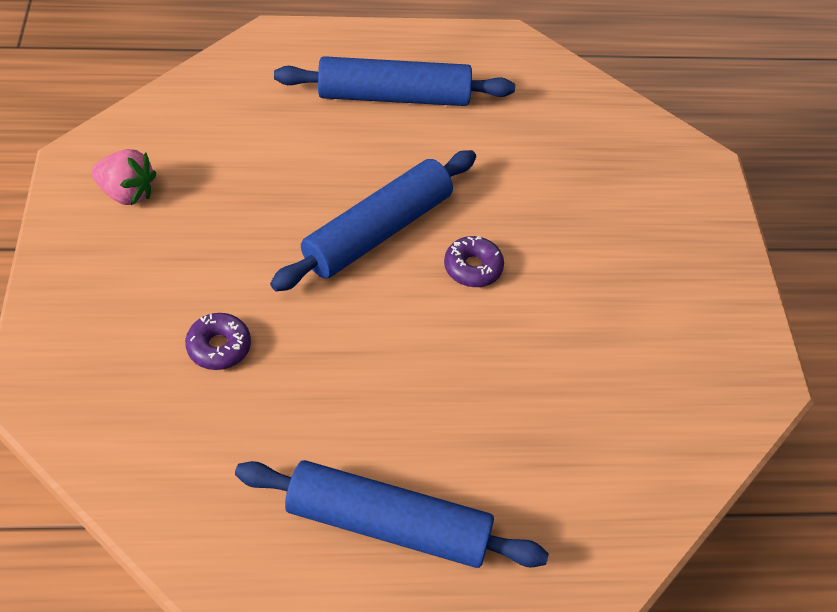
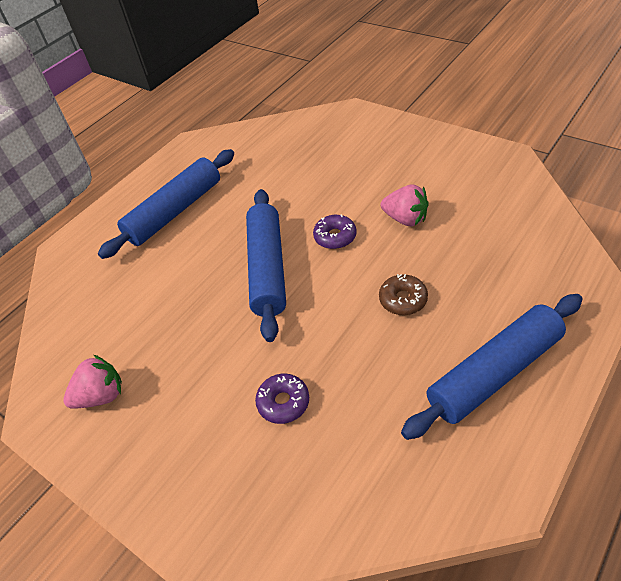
camera: 40 degrees left, 5 degrees down
none -> brown donut [379,274,428,315]
none -> pink strawberry [381,184,429,226]

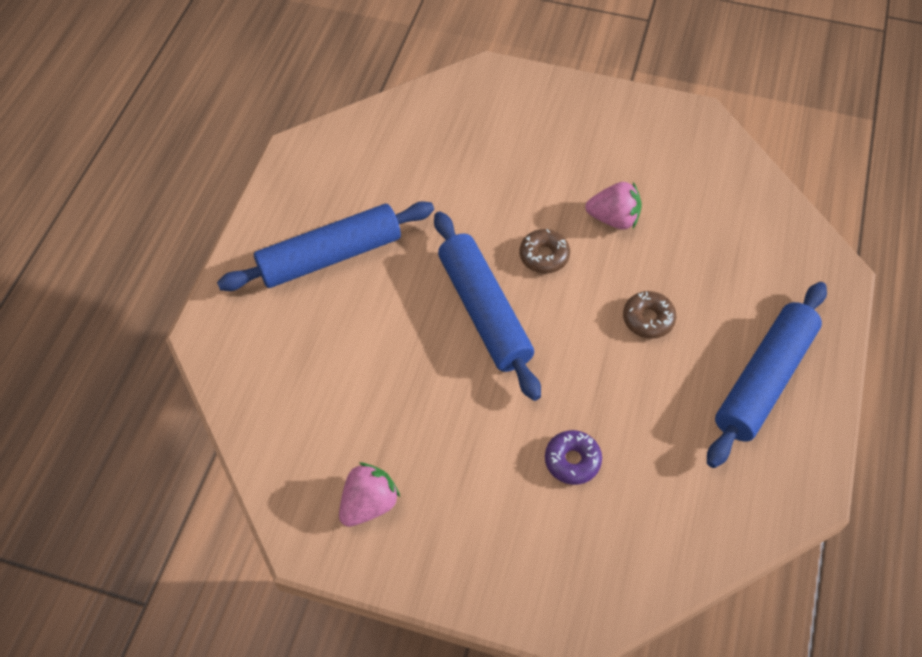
camera: 25 degrees left, 10 degrees up
blue rolling pin [98,149,234,259] -> blue rolling pin turned 45 degrees clockwise [217,201,434,291]
purple donut [313,214,357,249] -> brown donut [520,229,570,273]

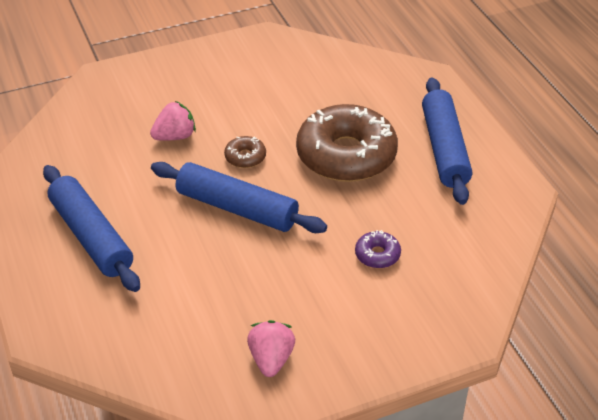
camera: 40 degrees left, 15 degrees down
blue rolling pin [217,201,434,291] -> blue rolling pin turned 60 degrees counterclockwise [43,165,140,292]
pink strawberry [585,182,642,229] -> pink strawberry moved to [150,101,196,141]
brown donut [623,291,676,339] -> brown donut [296,104,398,182], size x2.42

